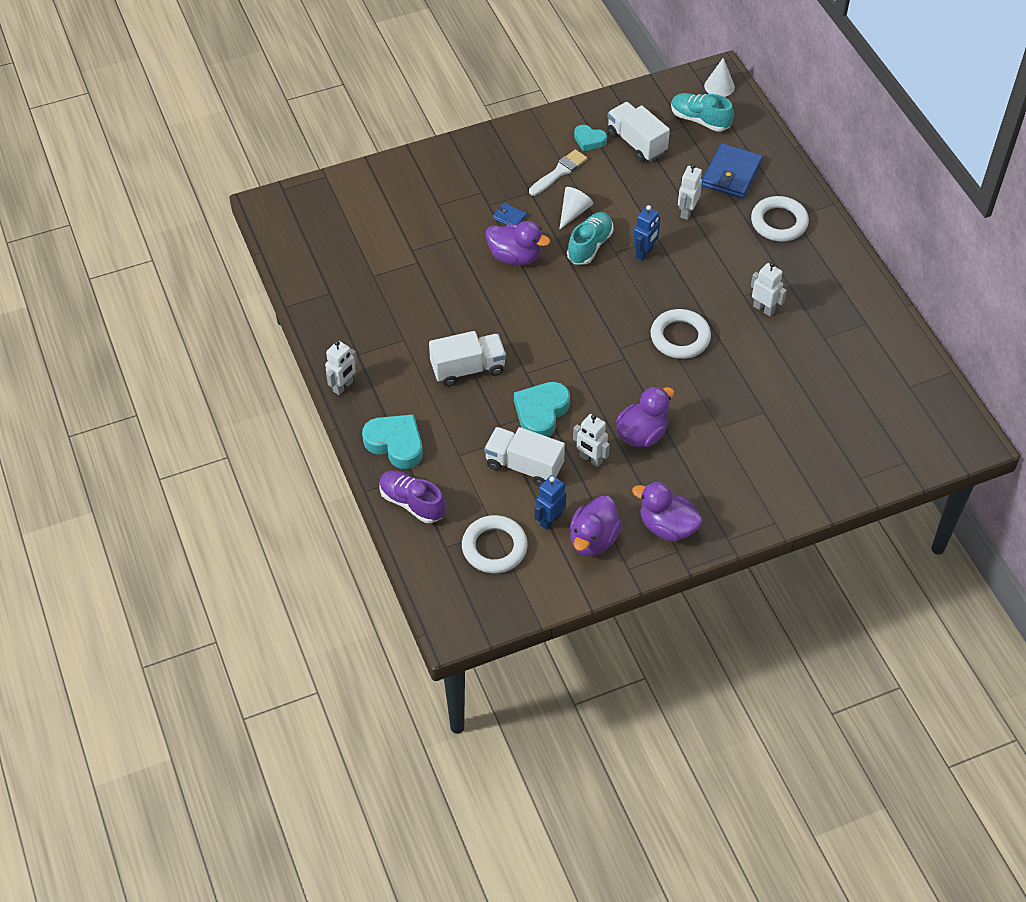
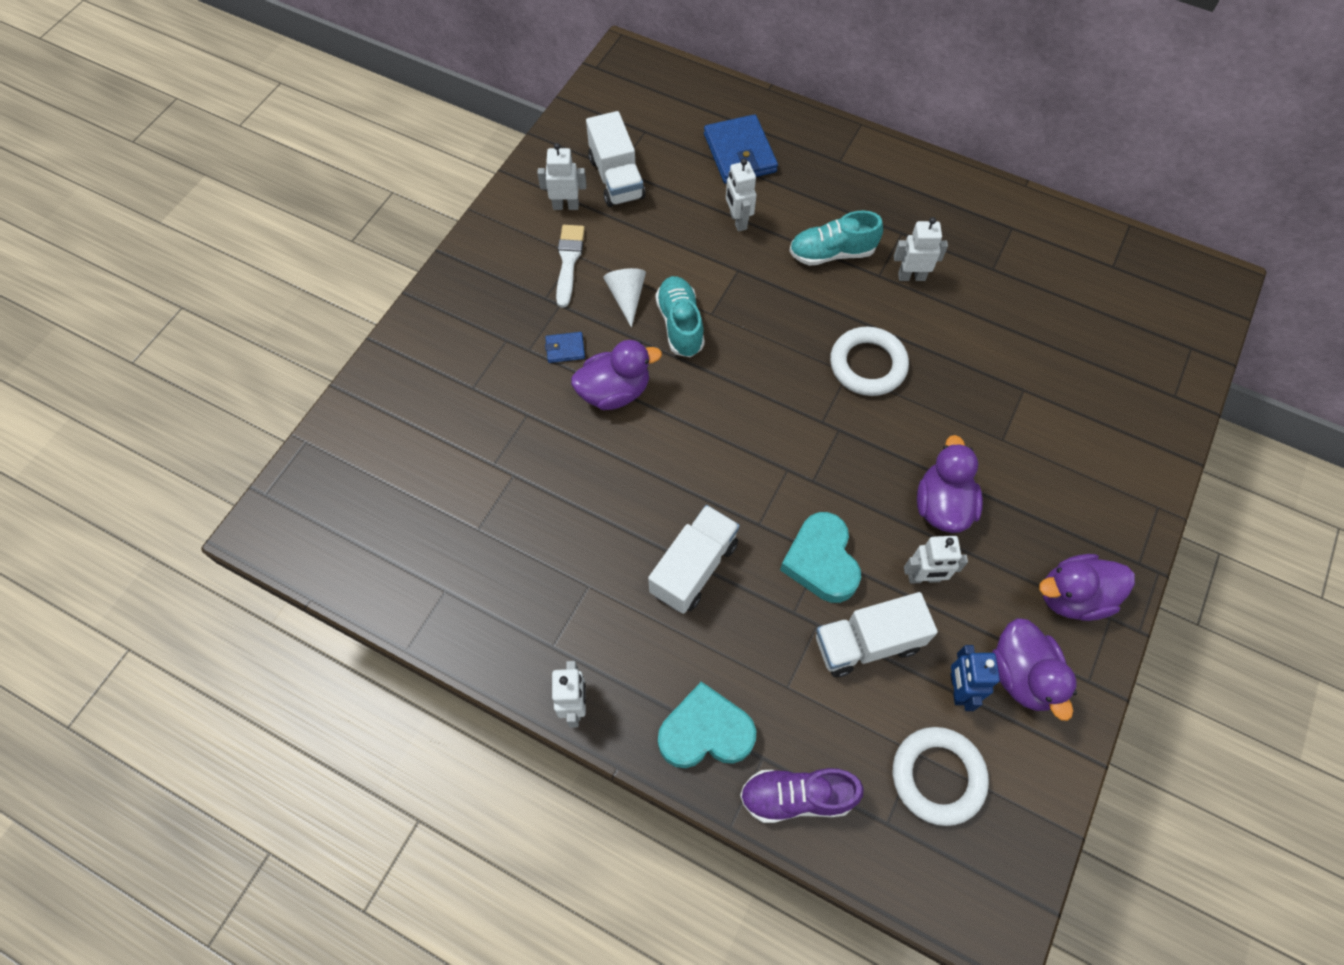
camera: 40 degrees left, 10 degrees up
turquoise heart [574,125,607,151] -> white robot [537,143,586,210]
white truck [607,102,670,162] -> white truck turned 120 degrees counterclockwise [586,111,645,207]
blue robot [633,205,660,261] -> none
turquoise shoe [671,93,734,132] -> turquoise shoe moved to [789,210,883,266]
white cone [704,58,735,97] -> none
white ring [751,196,809,242] -> none

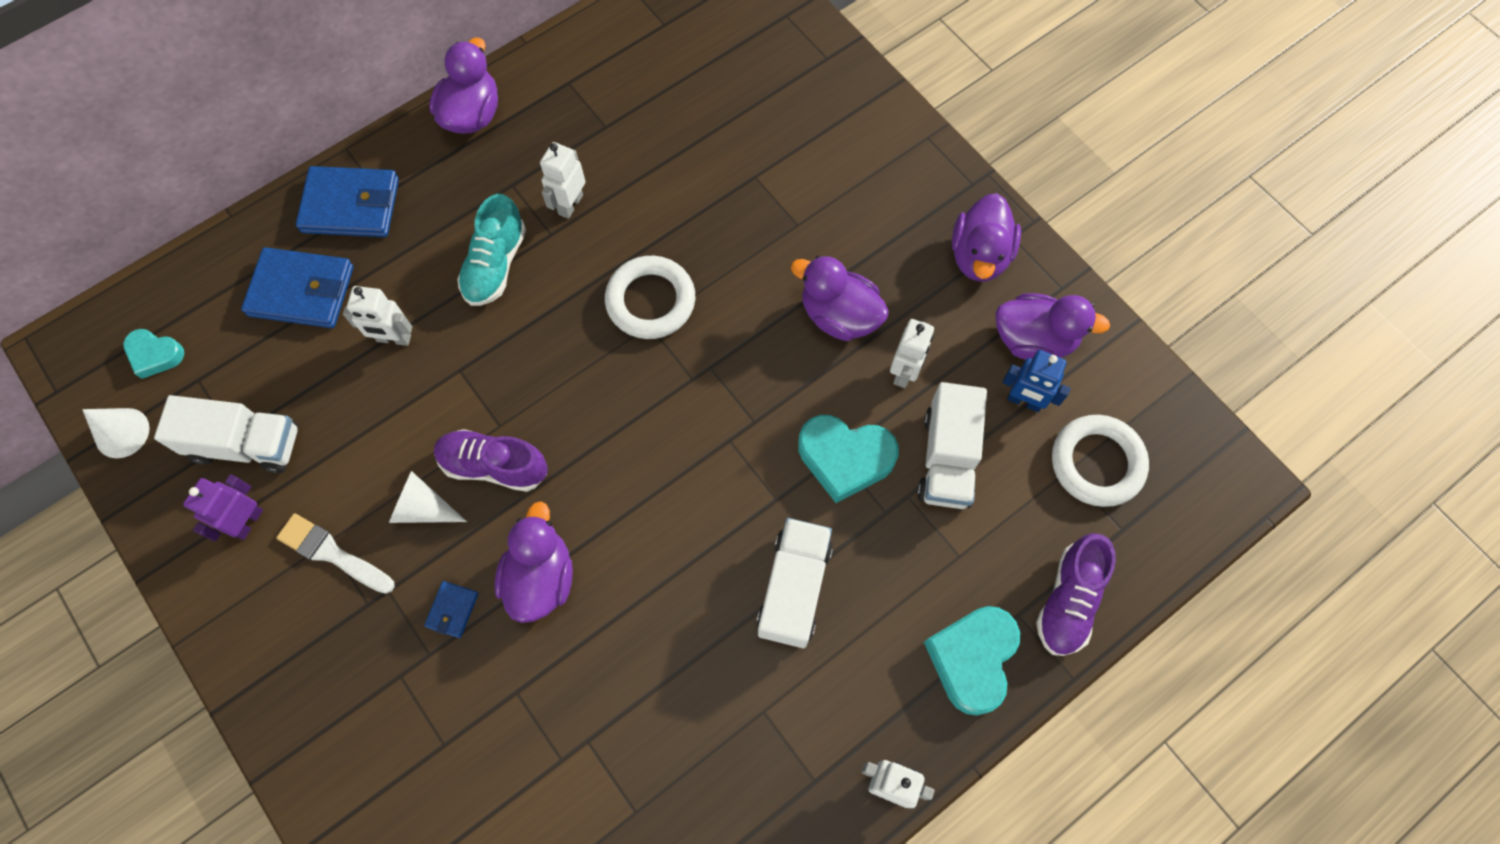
camera: 65 degrees left, 5 degrees up
white robot [537,143,586,210] -> purple robot [183,474,263,542]
white truck [648,505,740,614] -> white truck turned 45 degrees clockwise [757,518,833,648]
turquoise shoe [655,276,705,357] -> purple shoe [434,429,548,492]
none -> white cone [82,408,150,458]
none -> turquoise heart [123,329,184,379]
none -> blue wallet [296,166,399,237]
none -> purple duck [429,38,498,134]

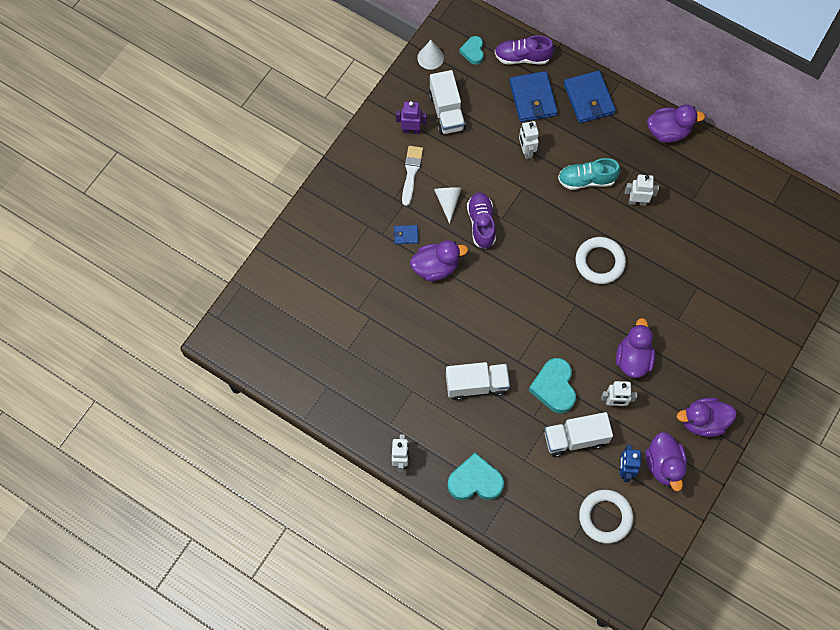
camera: 70 degrees right, 0 degrees up
purple shoe [1036,533,1116,656] -> purple shoe moved to [495,35,554,65]

